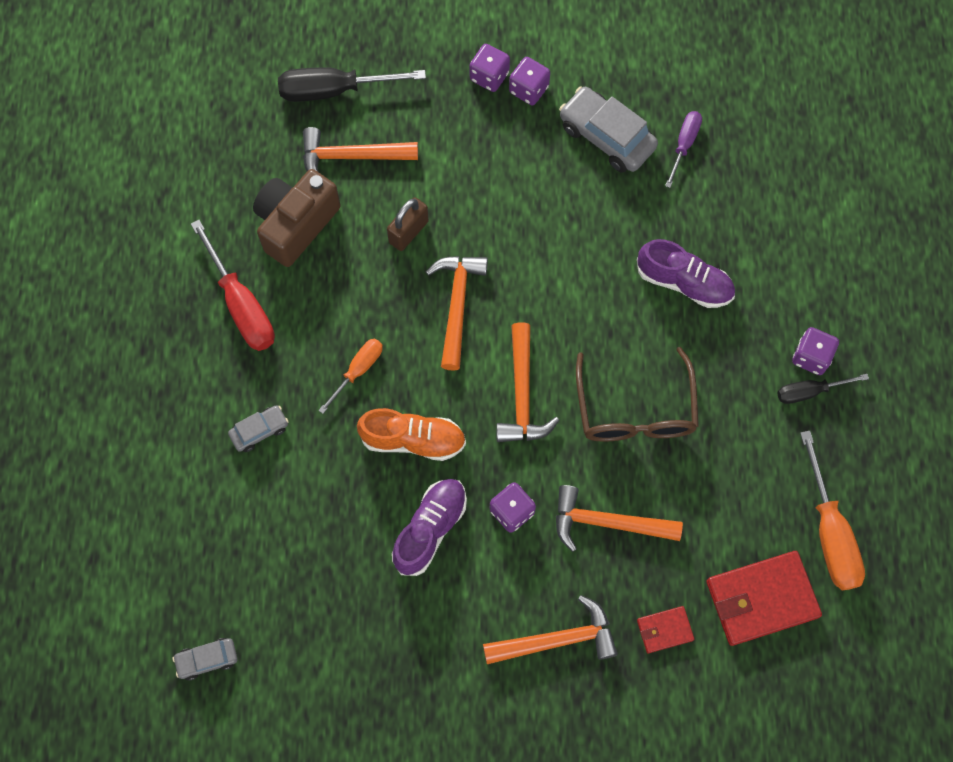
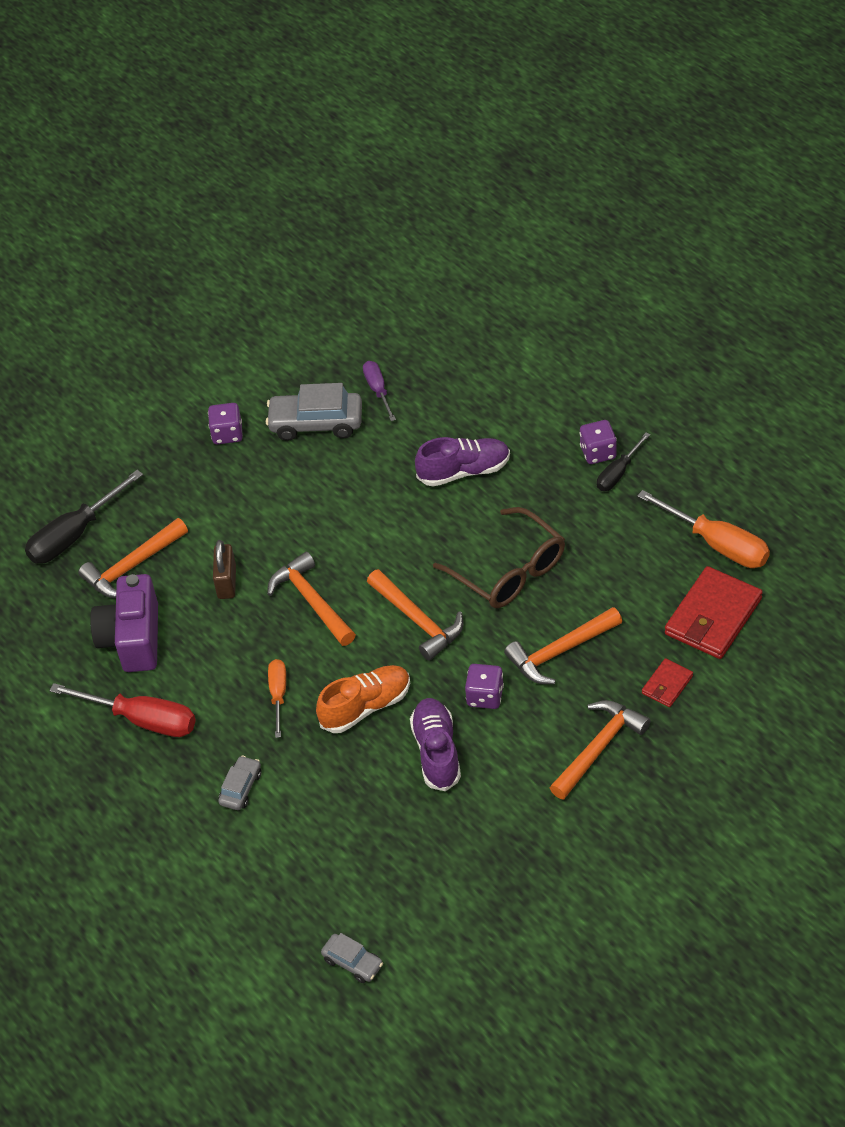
camera: 35 degrees left, 20 degrees down
grey car [173,638,237,680] -> grey car turned 90 degrees counterclockwise [321,933,383,983]
brown camera [253,169,341,267] -> purple camera [90,574,158,672]
purple dice [470,44,510,92] -> none

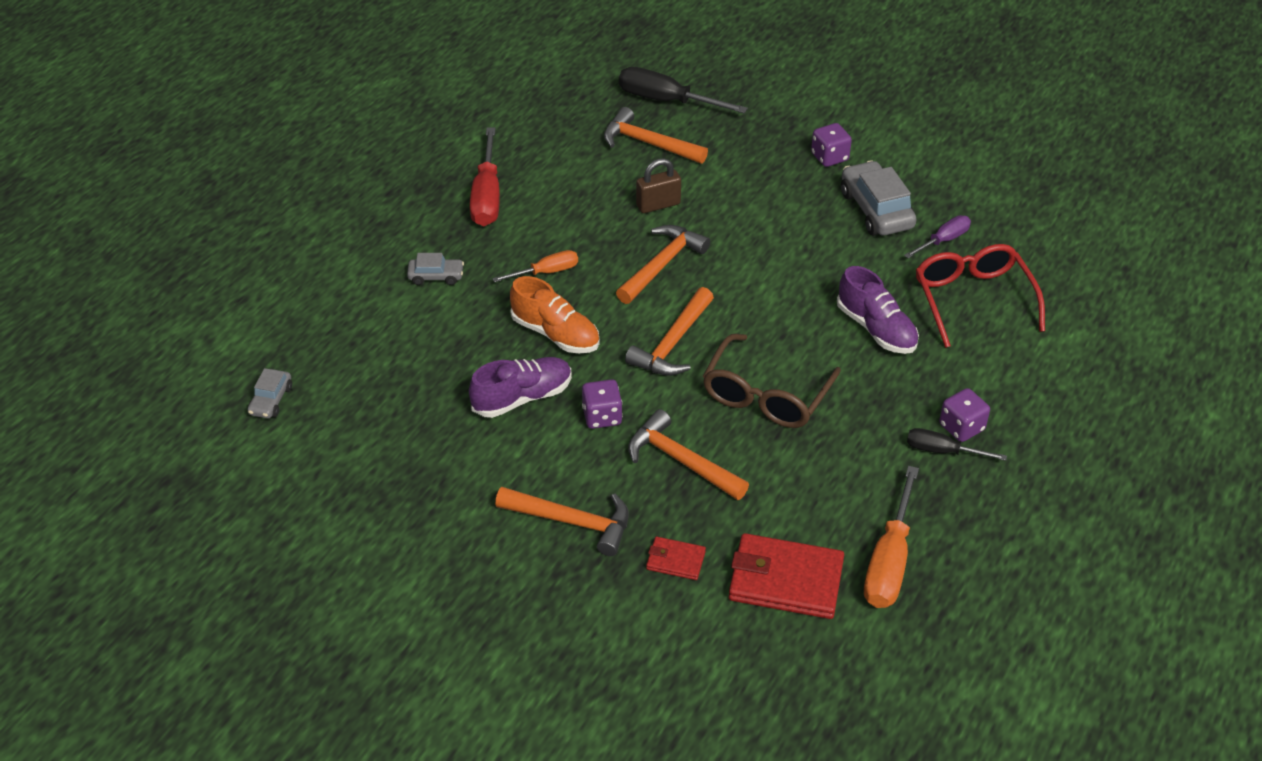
camera: 65 degrees right, 5 degrees down
purple camera [90,574,158,672] -> none
none -> red glasses [916,244,1045,348]

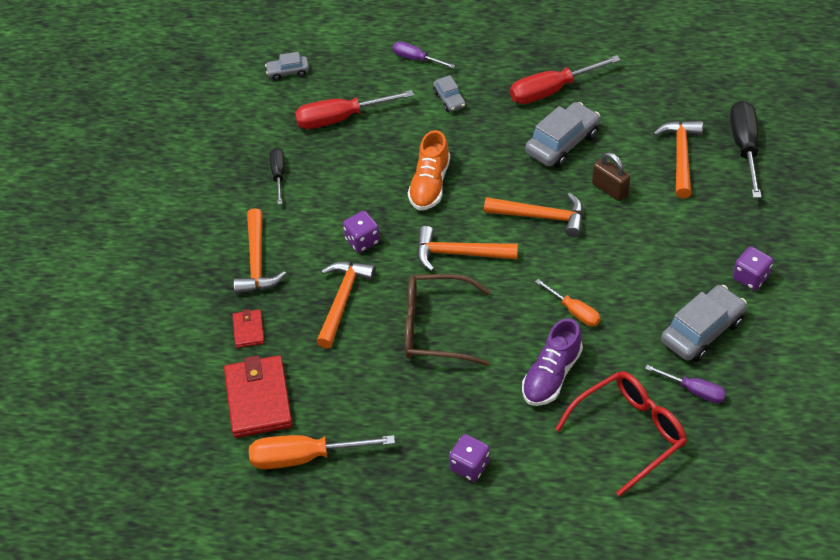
camera: 70 degrees right, 5 degrees up
purple shoe [469,357,572,418] -> none
orange screwdriver [492,250,578,282] -> orange screwdriver moved to [535,279,601,327]
black screwdriver [907,428,1007,461] -> black screwdriver moved to [270,148,285,205]
none -> red screwdriver [295,90,414,129]
none -> purple screwdriver [393,41,455,68]
none -> grey car [525,102,600,168]

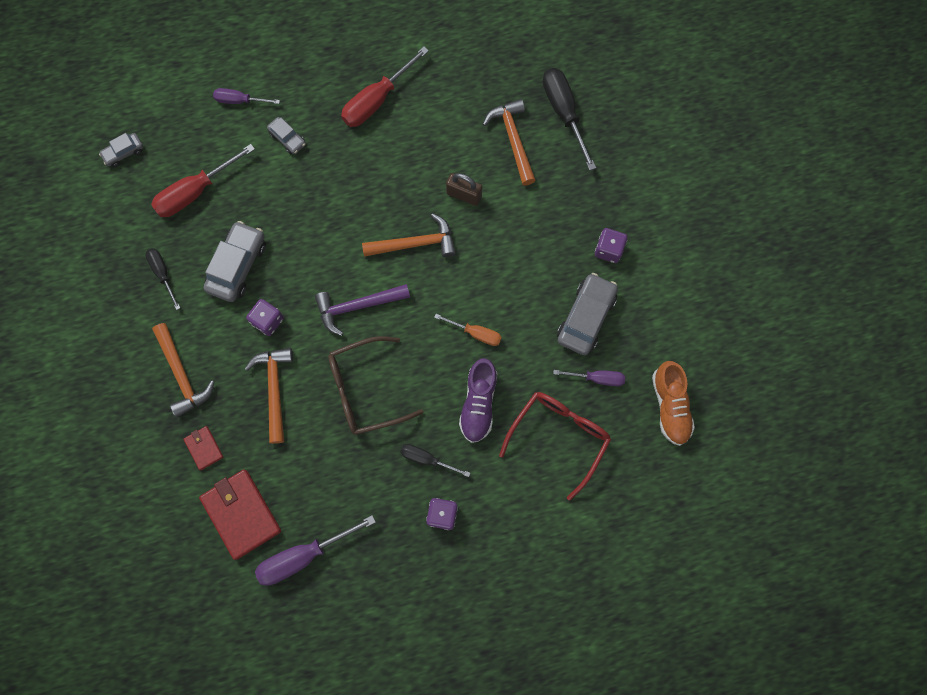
camera: 25 degrees left, 25 degrees up
orange screwdriver [249,435,395,469] -> purple screwdriver [255,515,376,586]
orange shoe [408,130,450,211] -> orange shoe moved to [652,361,695,446]
orange hammer [417,226,518,271] -> purple hammer [315,284,410,336]
grey car [525,102,600,168] -> grey car moved to [204,221,266,302]
none -> black screwdriver [400,444,470,477]

